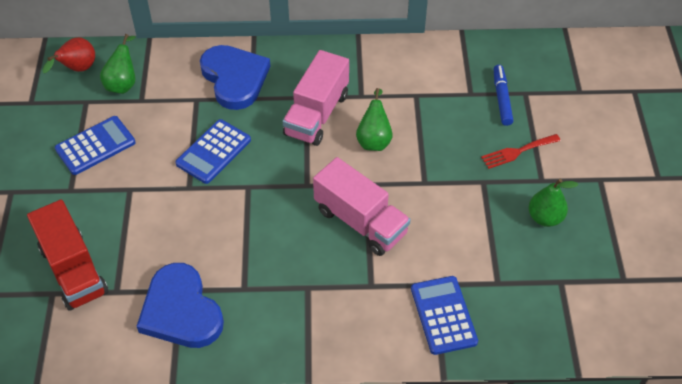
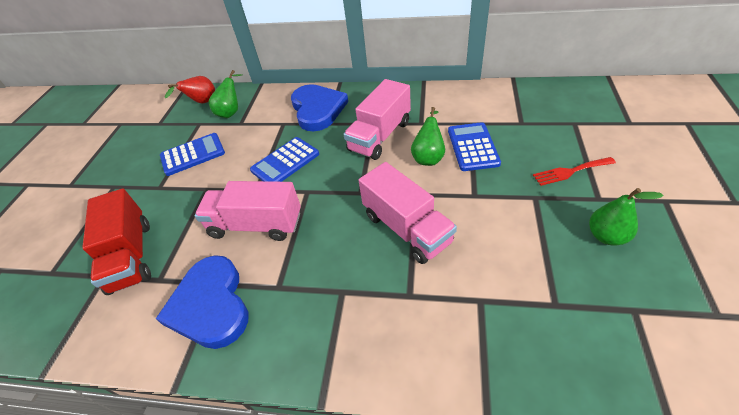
camera: 15 degrees right, 5 degrees down
blue calculator [411,276,478,355] -> blue calculator moved to [448,122,501,171]
blue marker [494,65,513,126] -> none
none -> pink truck [195,181,301,241]

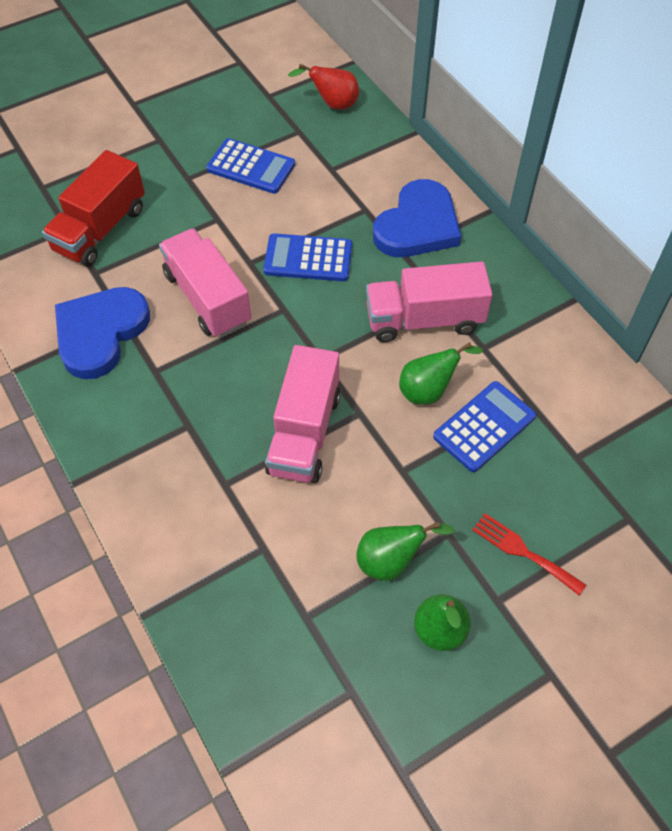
camera: 45 degrees right, 10 degrees up
green pear [209,70,242,118] -> green pear moved to [357,522,455,581]

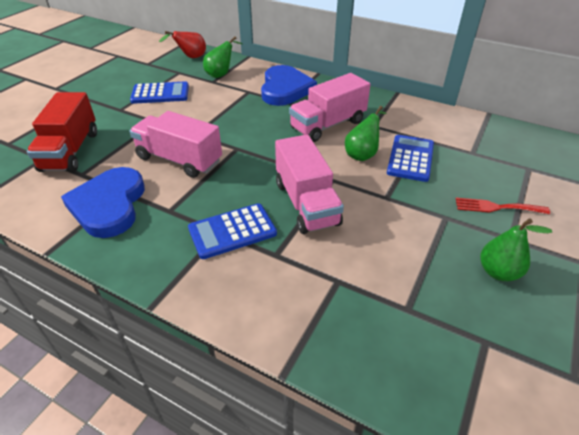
camera: 30 degrees left, 15 degrees down
blue calculator [263,233,352,281] -> blue calculator moved to [188,203,277,259]
green pear [357,522,455,581] -> green pear moved to [203,36,243,78]

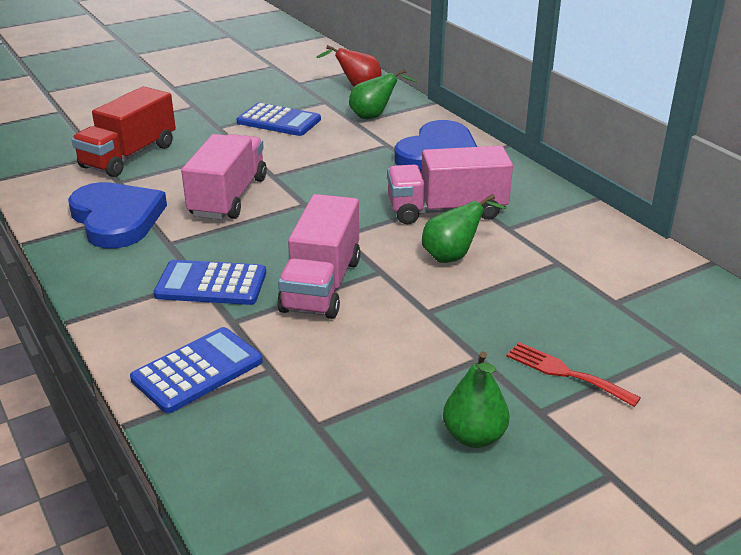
camera: 30 degrees right, 10 degrees down
blue heart [61,167,145,238] -> blue heart turned 120 degrees clockwise [68,182,167,249]
pink truck [129,111,222,178] -> pink truck turned 45 degrees clockwise [181,134,267,220]
blue calculator [387,135,434,182] -> blue calculator moved to [130,327,263,413]

